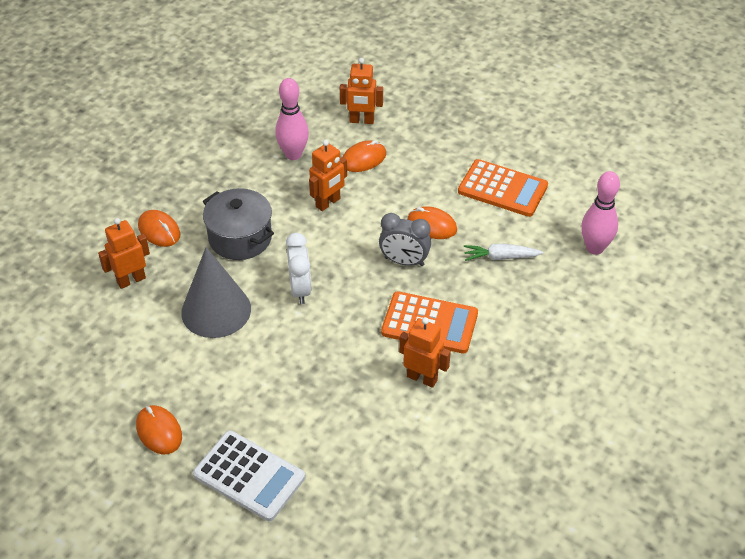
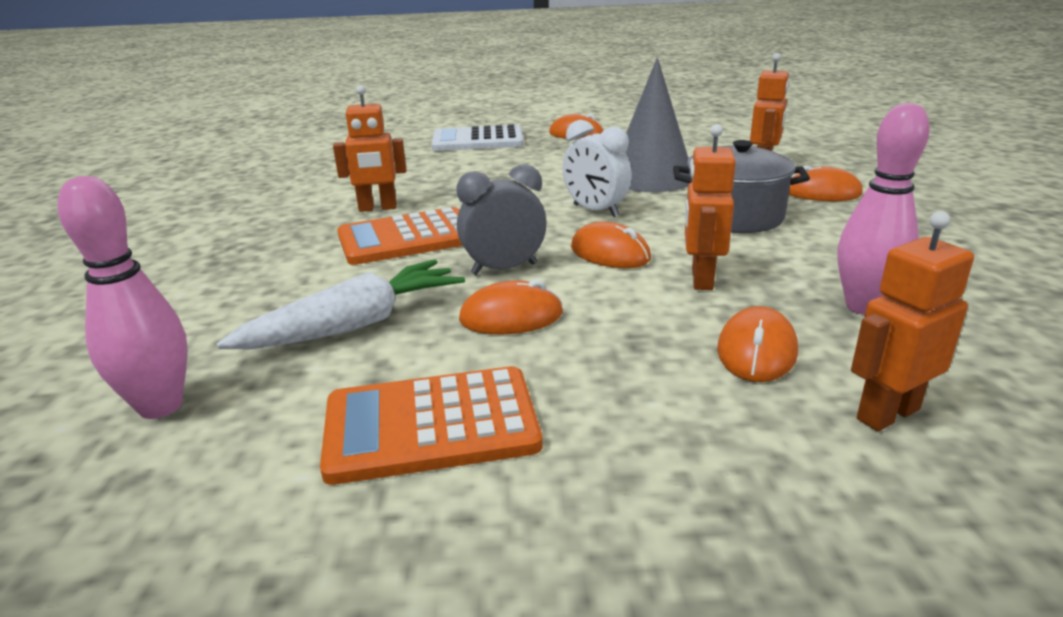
camera: 145 degrees right, 20 degrees down
white carrot [464,244,543,261] -> white carrot [217,259,465,349], size x1.58
none -> orange mouse [571,222,651,268]

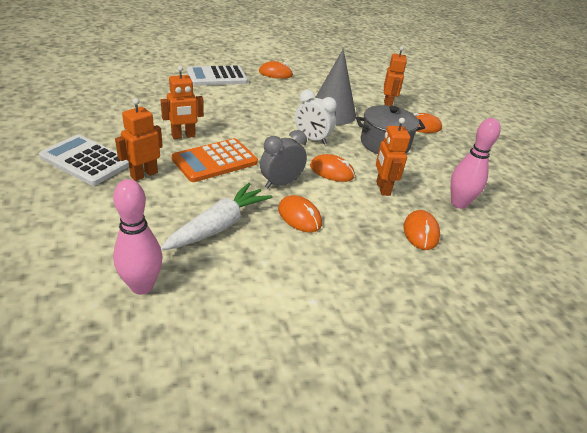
camera: 20 degrees left, 10 degrees up
orange calculator [320,366,543,485] -> none
orange mouse [459,279,563,335] -> orange mouse turned 75 degrees clockwise [278,195,322,232]
orange robot [851,211,974,431] -> orange robot moved to [115,98,163,181]
none -> white calculator [39,135,129,186]

